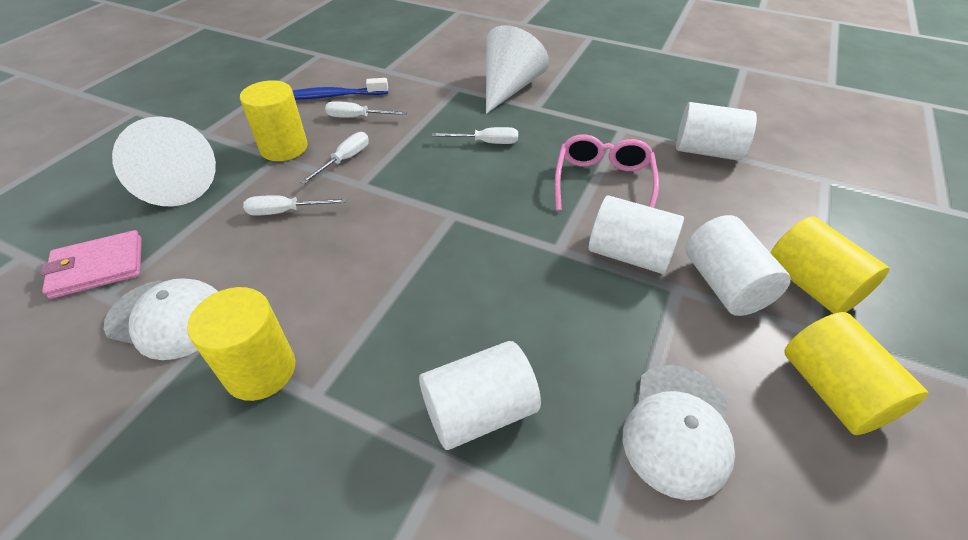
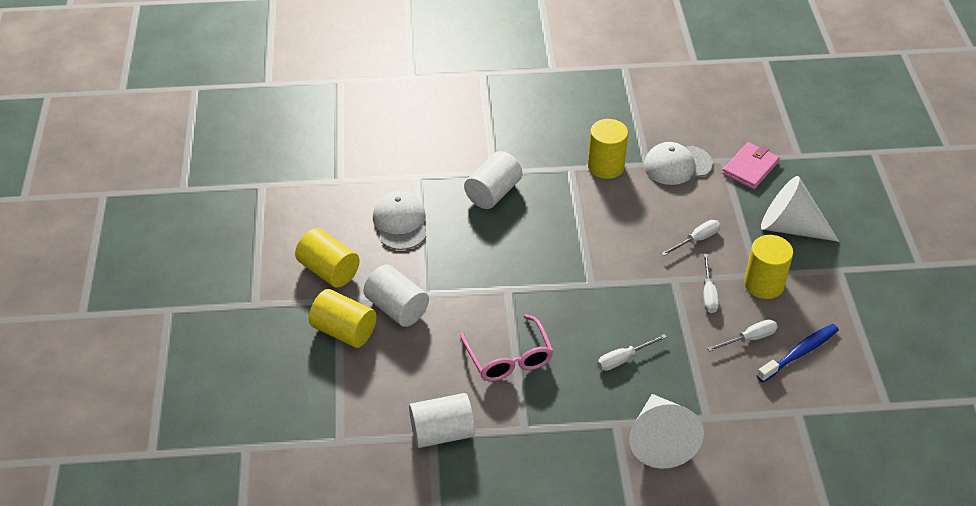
camera: 150 degrees right, 0 degrees up
white cylinder [589,195,684,274] -> none

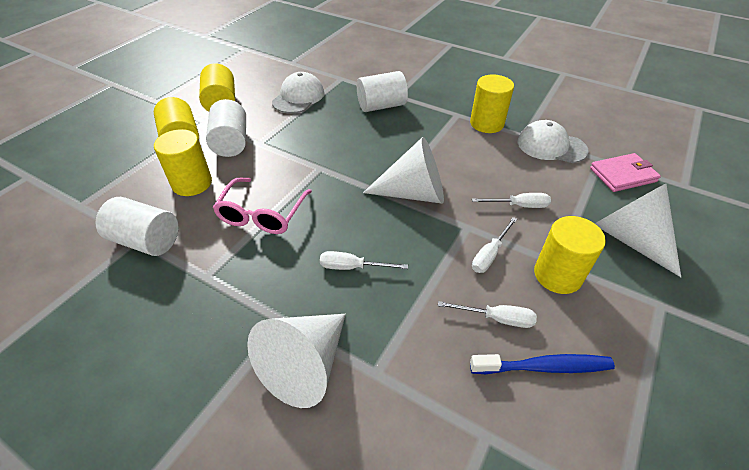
camera: 35 degrees right, 0 degrees up
none -> yellow cylinder [154,129,212,196]
none -> white cone [363,137,444,204]

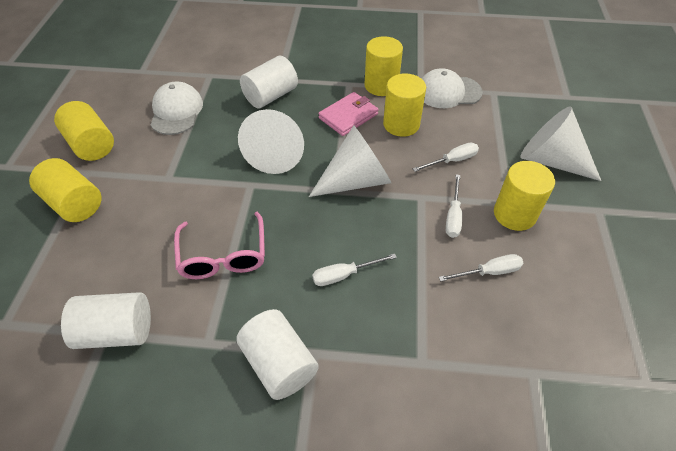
camera: 25 degrees left, 5 degrees up
yellow cylinder [154,129,212,196] -> yellow cylinder moved to [383,74,426,137]
white cylinder [206,99,246,157] -> white cylinder moved to [236,309,319,400]
white cone [247,314,346,408] -> white cone moved to [238,109,304,174]
blue toothbrush [470,354,615,374] -> none
pink wallet [590,153,661,192] -> pink wallet moved to [318,92,379,136]

